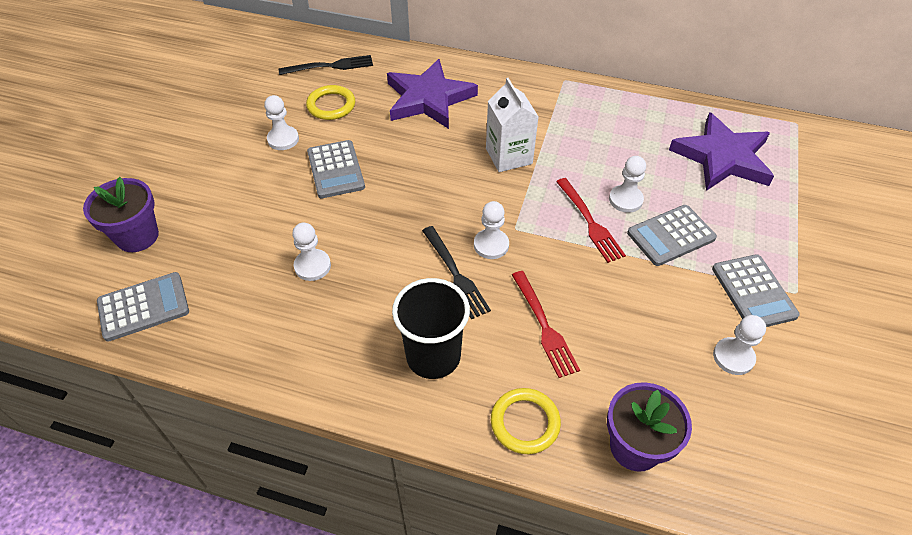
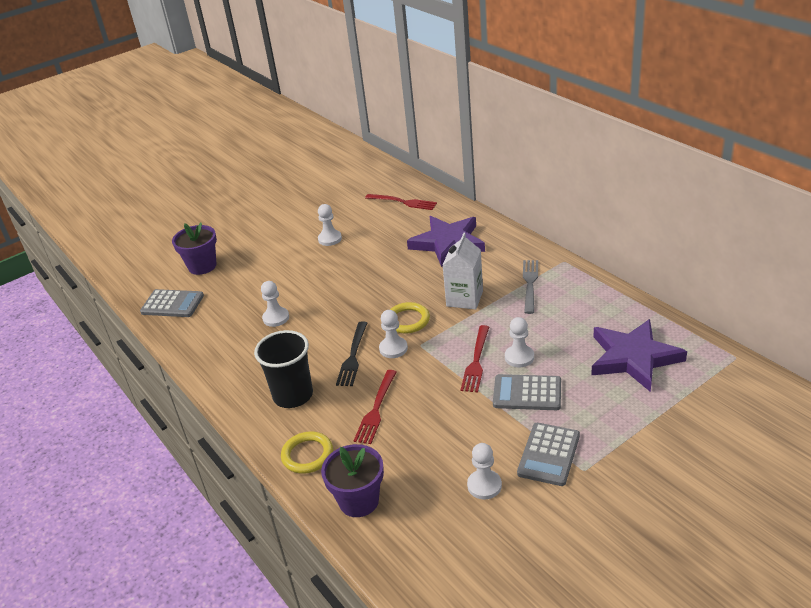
camera: 40 degrees right, 15 degrees down
black fork [279,55,373,75] -> red fork [365,194,437,210]
yellow ring [306,85,355,120] -> yellow ring moved to [390,302,430,333]
grey calculator [307,140,365,198] -> none
none -> grey fork [523,260,538,314]

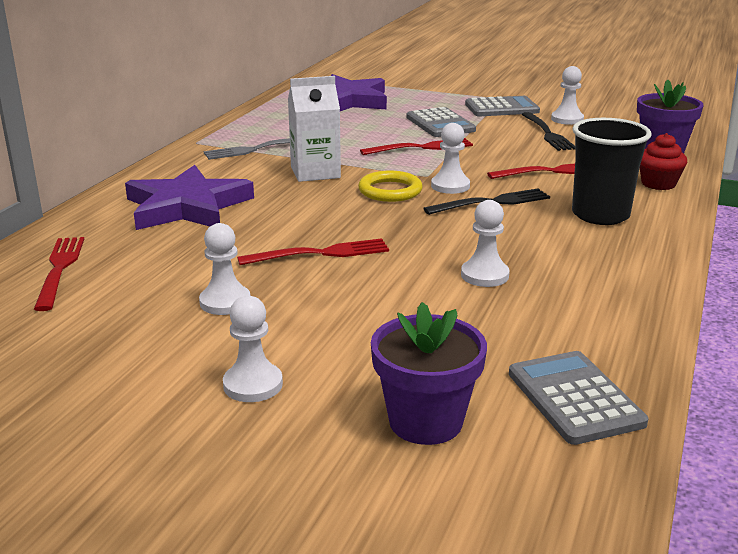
camera: 125 degrees left, 10 degrees down
yellow ring [281,432,333,474] -> red cupcake [640,133,687,190]
white pawn [505,317,534,367] -> white pawn moved to [223,296,283,402]
none -> red fork [237,238,389,265]
none -> black fork [521,112,575,151]

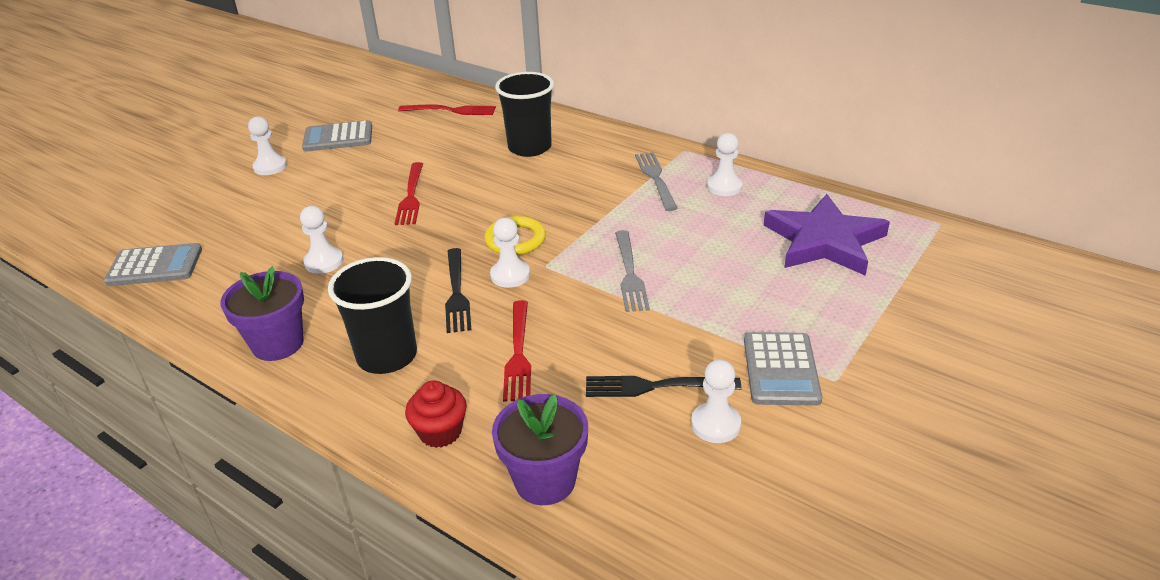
camera: 105 degrees right, 10 degrees up
purple star [125,165,254,230] -> black cup [495,72,554,157]
white pawn [199,223,250,315] -> white pawn moved to [707,133,743,196]
white carton [288,76,341,182] -> none
red fork [360,138,473,155] -> grey fork [615,230,650,312]
purple flower pot [371,302,487,445] -> purple flower pot moved to [221,266,304,361]
grey calculator [406,107,476,137] -> grey calculator moved to [302,120,372,152]

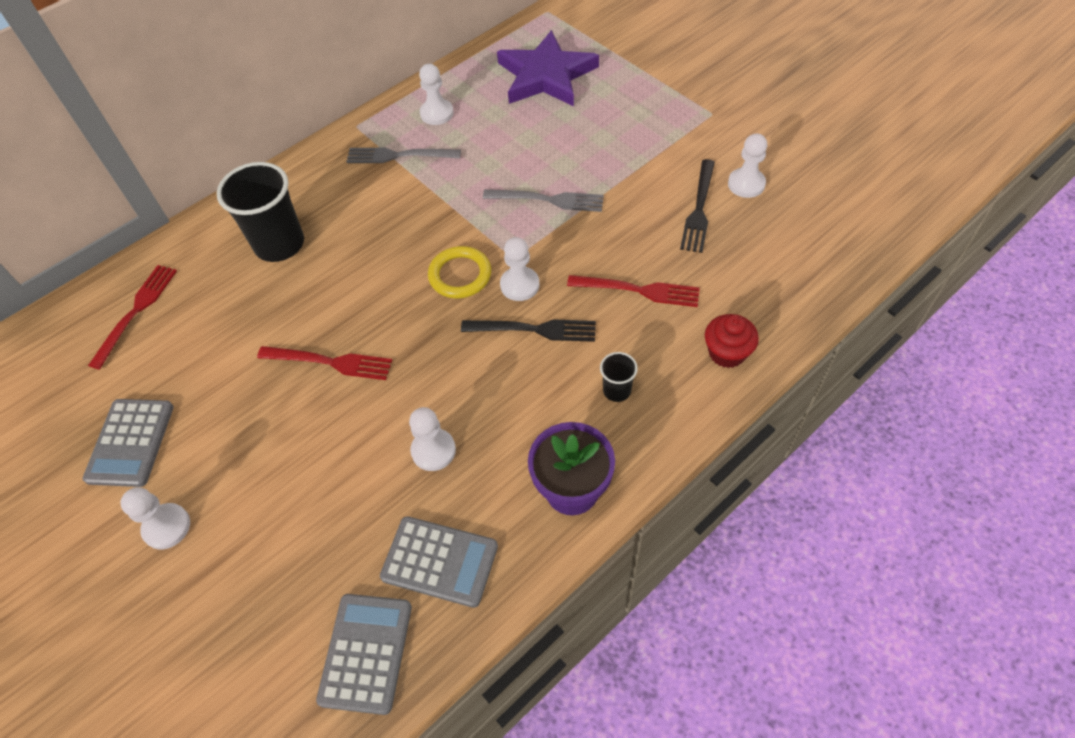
camera: 75 degrees left, 20 degrees up
black cup [328,257,417,374] -> black cup [600,352,638,402], size x0.47
purple flower pot [492,394,588,505] -> none
grey calculator [744,332,822,406] -> grey calculator moved to [380,516,498,608]

